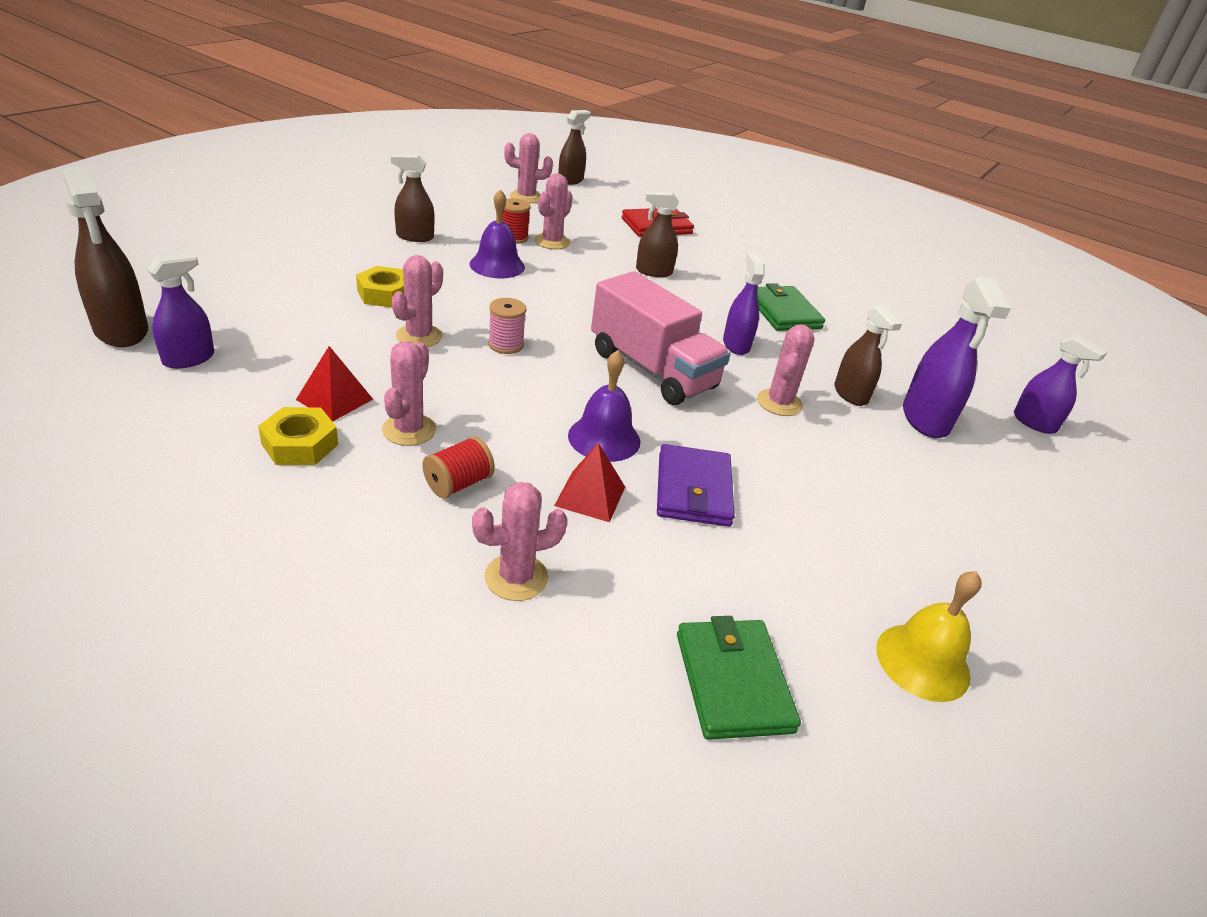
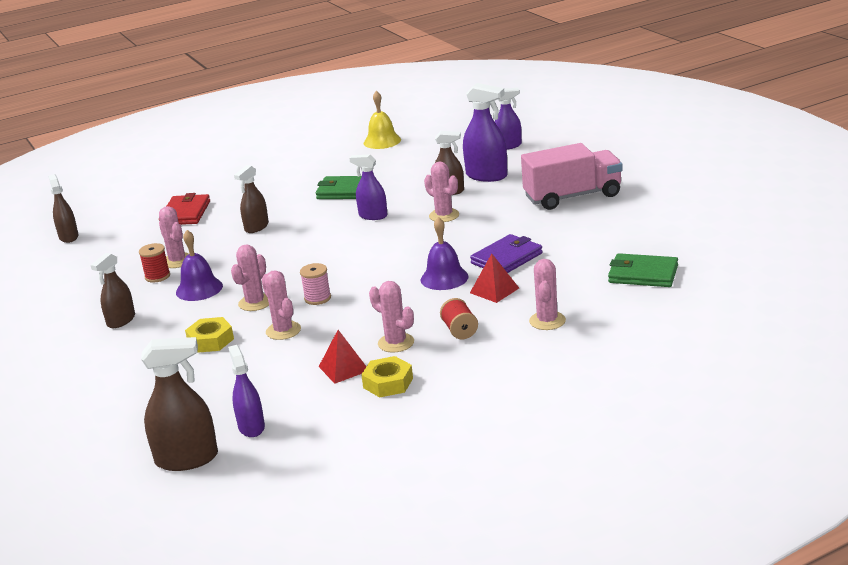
camera: 55 degrees left, 10 degrees down
pink cactus [504,133,553,203] -> pink cactus moved to [231,245,269,311]
pink truck [591,271,730,405] -> pink truck moved to [521,143,623,210]
purple wallet [657,444,735,527] -> purple wallet turned 75 degrees counterclockwise [470,234,543,273]
yellow bell [876,571,982,702] -> yellow bell moved to [364,91,401,149]

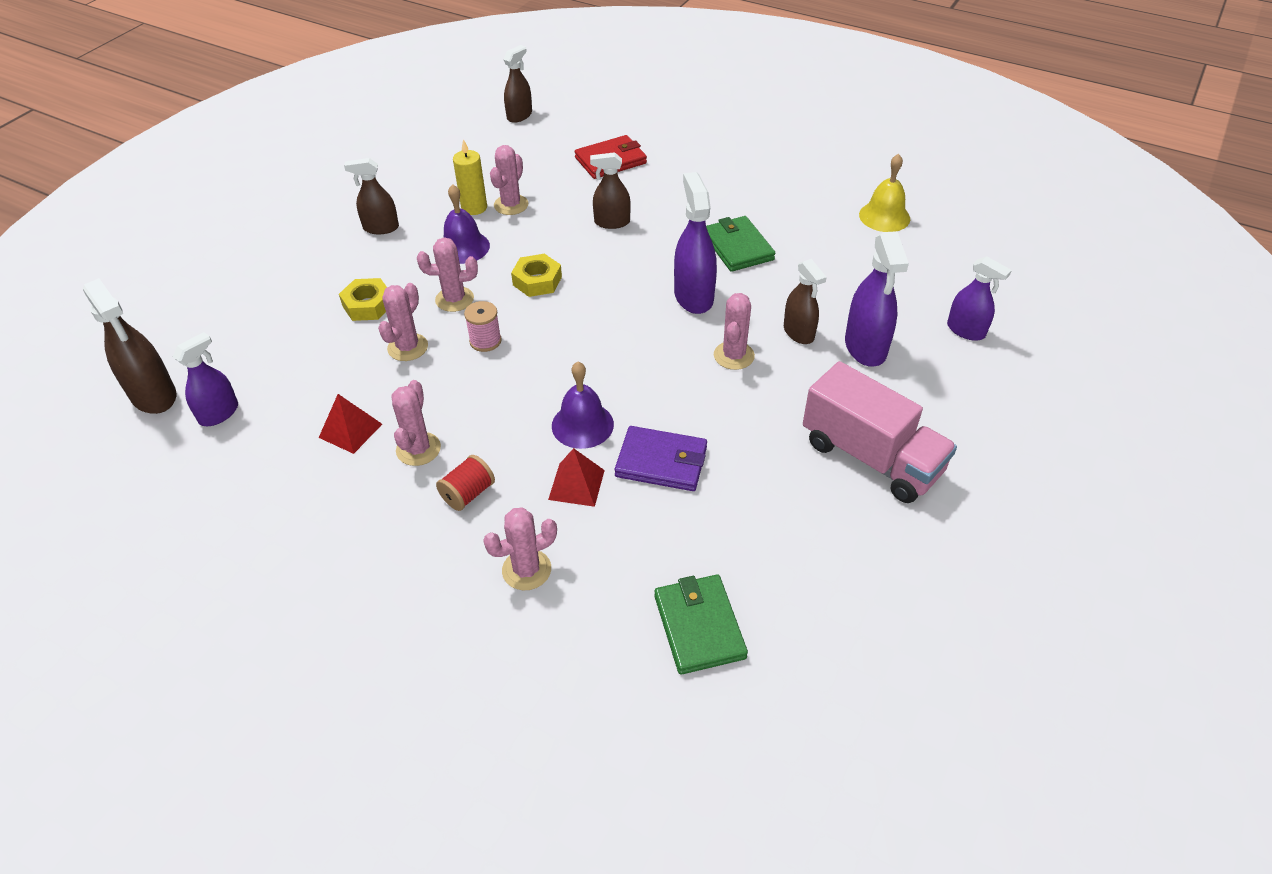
camera: 55 degrees right, 20 degrees up
red spool [139,243,170,283] -> yellow candle [453,139,487,215]
purple spray bottle [349,154,388,220] -> purple spray bottle [674,172,717,314], size x1.52
yellow nut [361,356,413,398] -> yellow nut moved to [511,254,562,297]

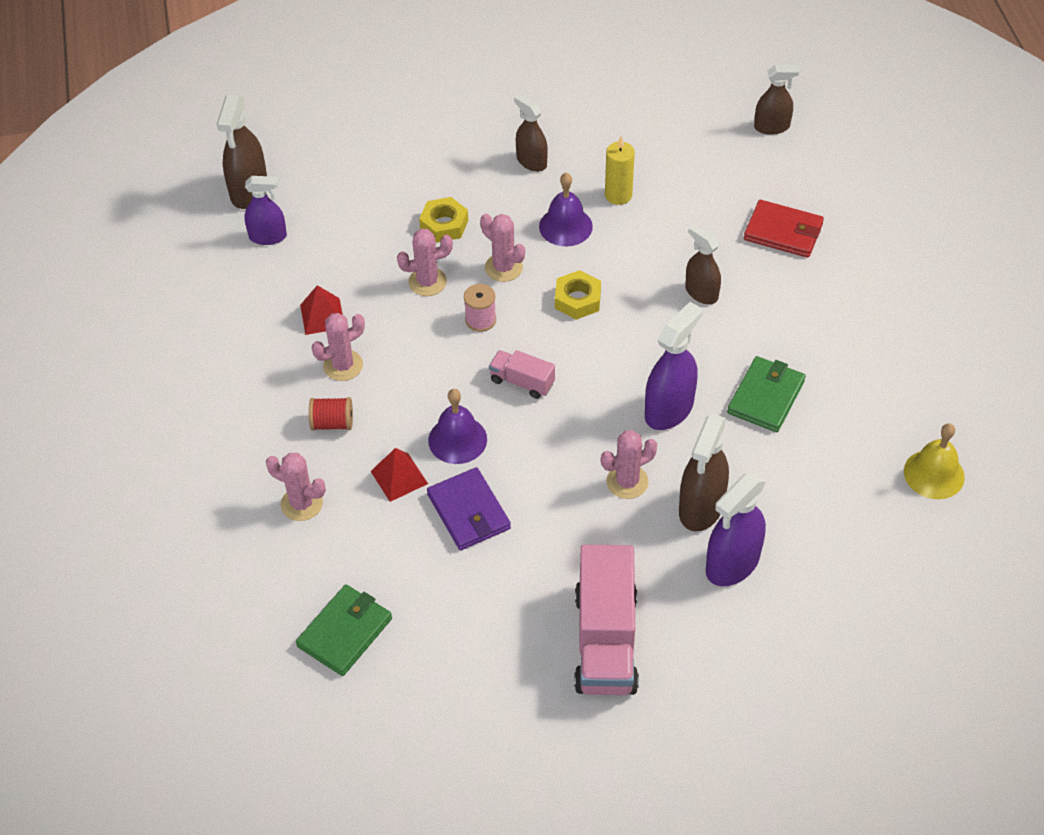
camera: 50 degrees right, 5 degrees up
pink cactus [490,145,528,215] -> none
brown spray bottle [784,259,827,344] -> brown spray bottle [679,414,729,532], size x1.52
purple spray bottle [947,256,1012,341] -> none
none -> pink truck [489,350,555,399]

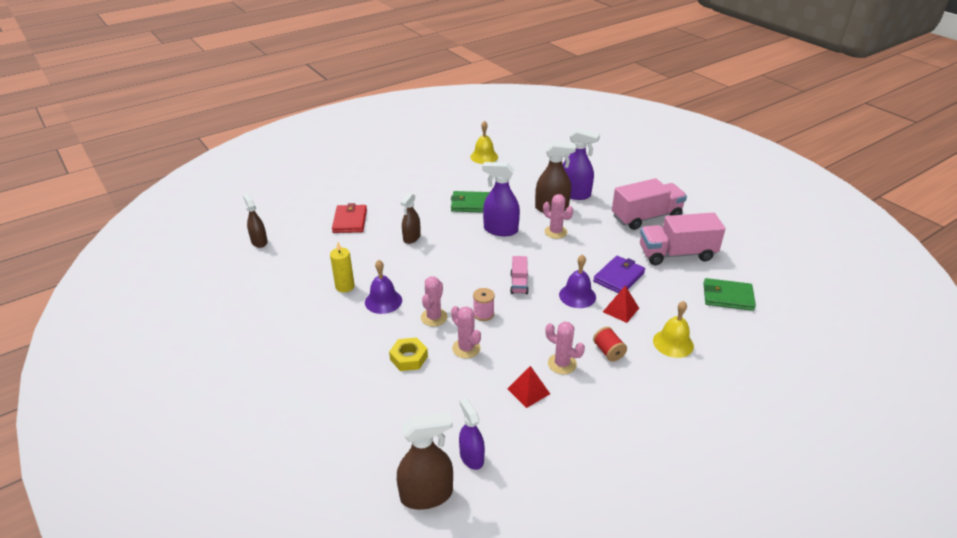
camera: 115 degrees left, 15 degrees down
pink cactus [266,453,326,521] -> yellow bell [653,301,694,358]
brown spray bottle [514,94,548,172] -> none
yellow nut [555,270,601,320] -> none
none -> pink truck [640,213,725,265]

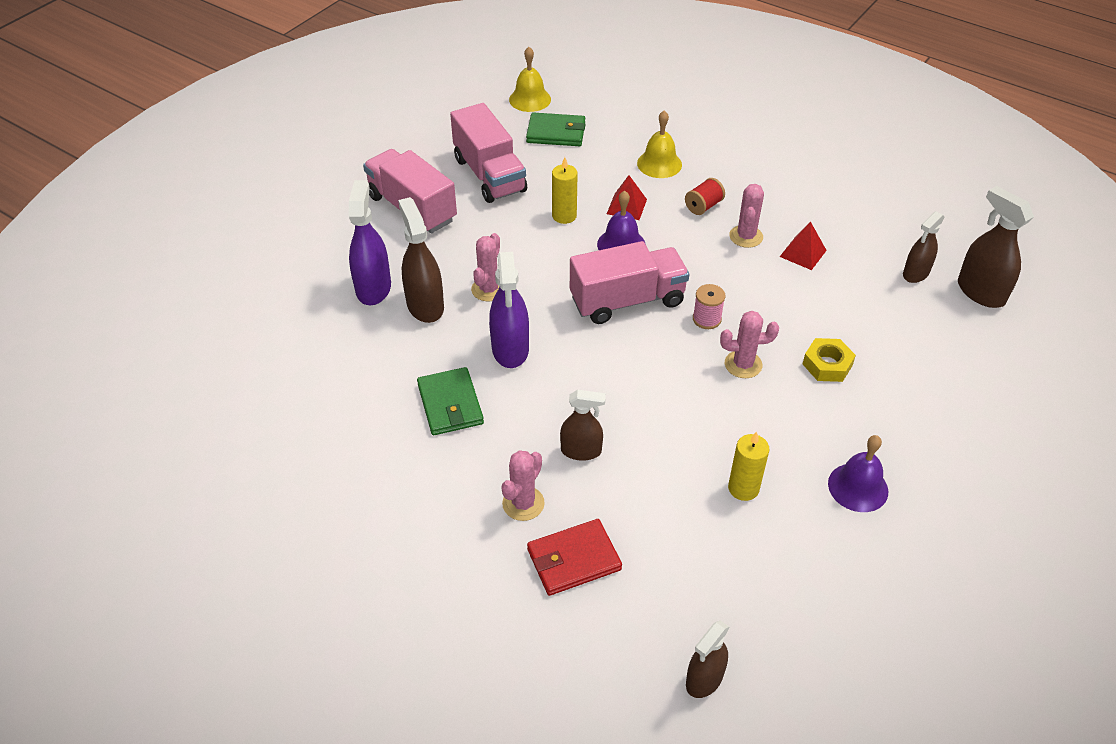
camera: 110 degrees left, 10 degrees up
purple bell [365,260,402,314] -> purple bell moved to [828,435,888,512]
pink cactus [451,306,481,358] -> pink cactus moved to [501,450,545,521]
purple spray bottle [459,398,485,470] -> brown spray bottle [903,211,944,283]
yellow bell [470,121,498,164] -> yellow bell moved to [509,47,551,112]
pink truck [510,256,529,294] -> pink truck [570,241,689,324], size x1.99
purple wallet [593,256,645,293] -> yellow candle [552,157,578,224]
green wallet [703,278,756,311] -> green wallet turned 75 degrees counterclockwise [526,112,586,146]

